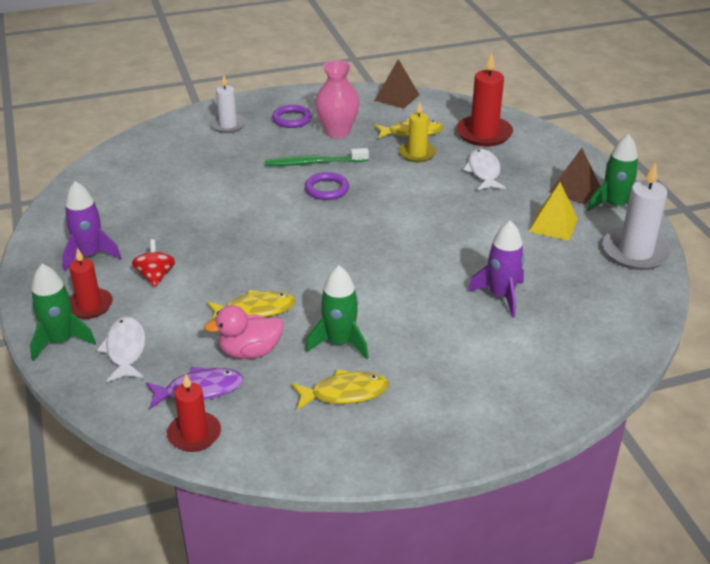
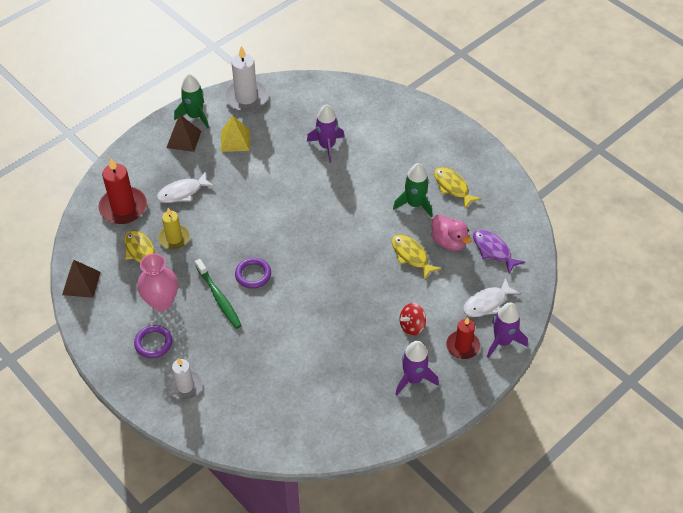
camera: 115 degrees left, 15 degrees up
green rocket [30,264,96,361] -> purple rocket [487,302,528,358]
red candle [167,374,221,452] -> none

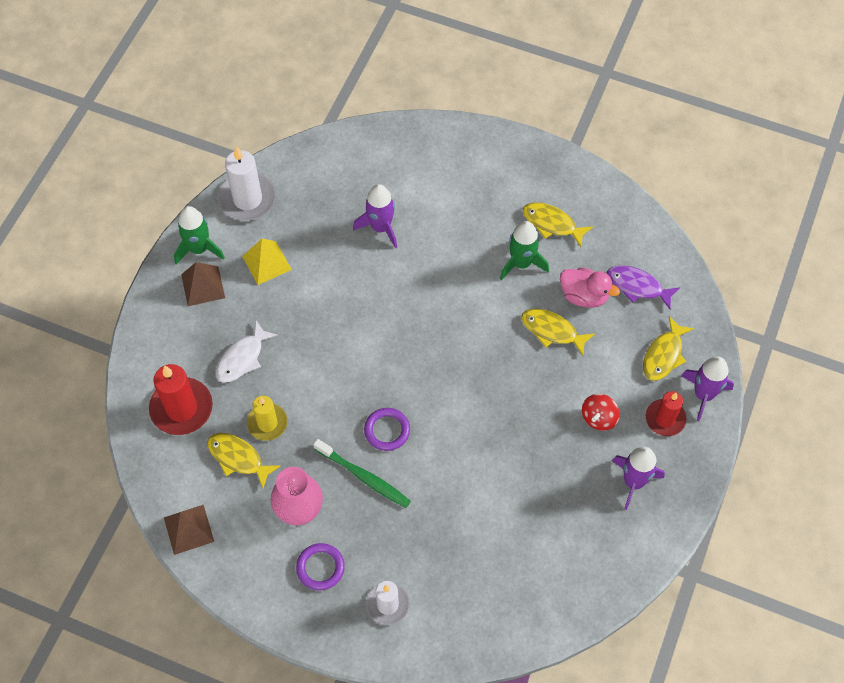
camera: 25 degrees left, 10 degrees up
white fish [463,278,520,317] -> yellow fish [643,316,694,381]

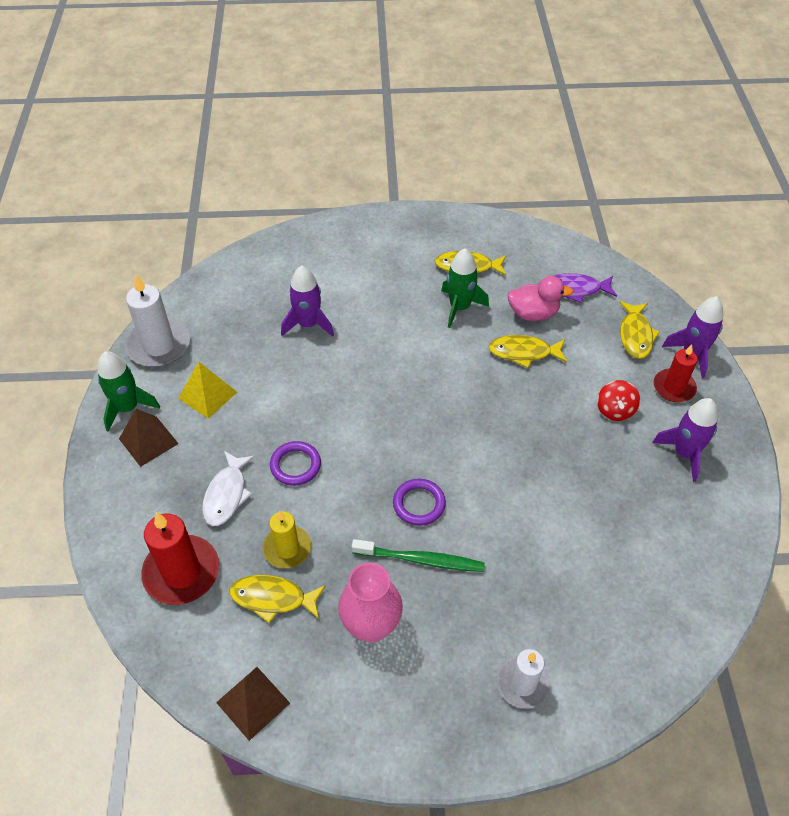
camera: 25 degrees left, 10 degrees down
purple ring [296,543,345,590] -> purple ring moved to [270,441,321,486]

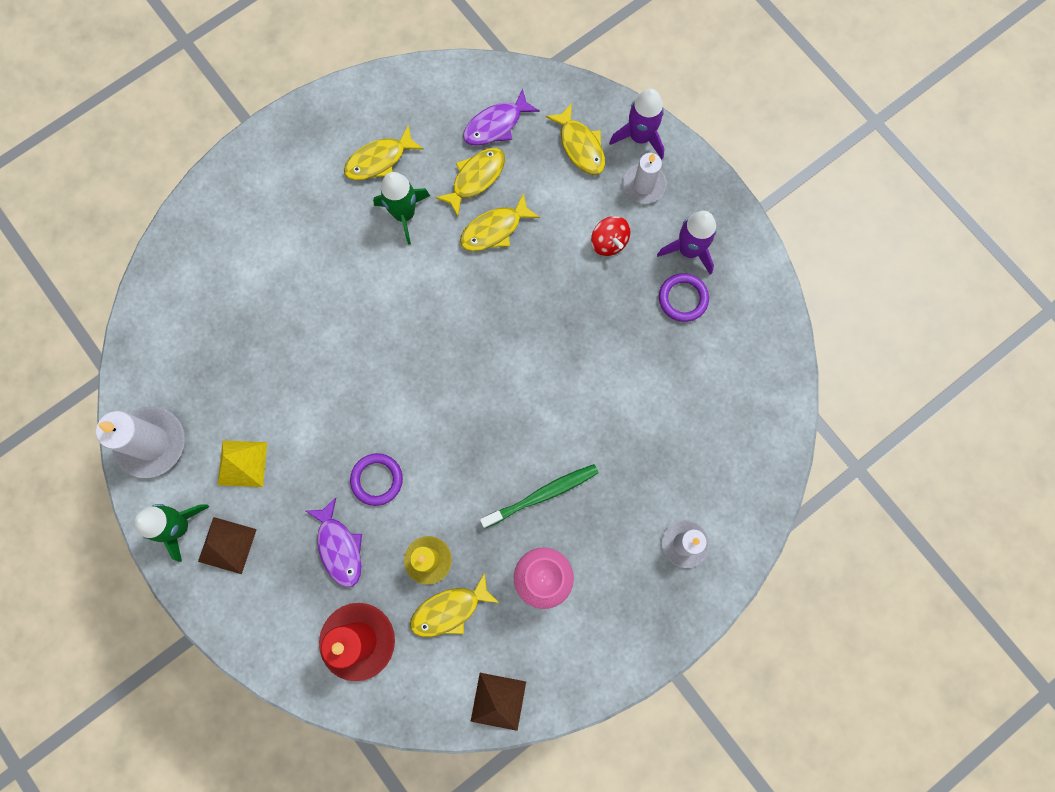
camera: 35 degrees left, 25 degrees up
white fish [202,451,255,526] -> purple fish [306,498,362,588]
purple rocket [281,265,334,337] -> none
purple ring [393,479,446,526] -> purple ring moved to [659,273,709,322]
pink duck [507,276,573,321] -> yellow fish [435,148,505,217]
red candle [653,344,698,402] -> white candle [623,153,667,204]

